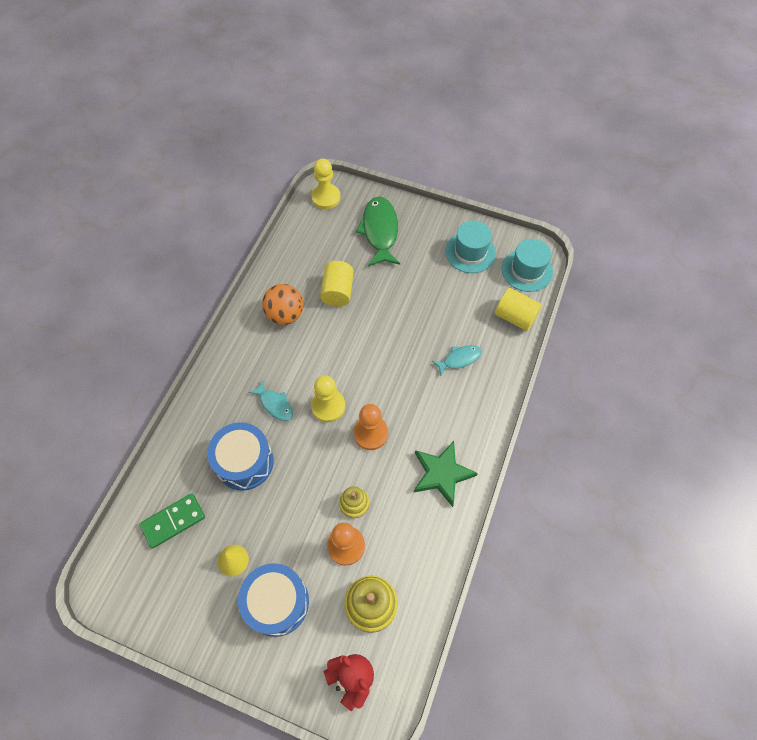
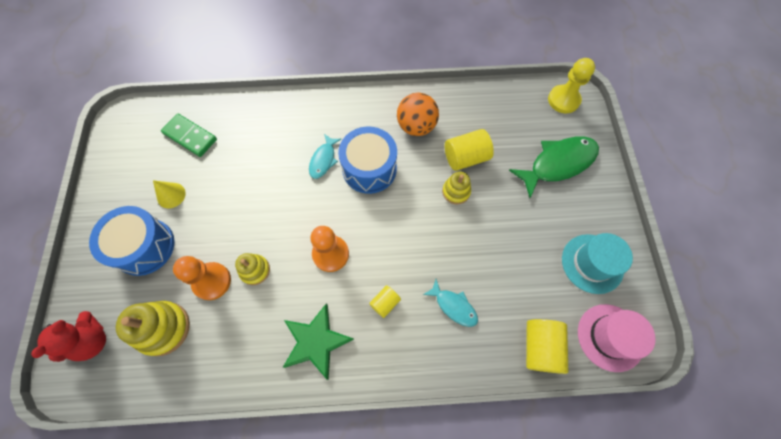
camera: 65 degrees right, 5 degrees up
blue drum [207,422,274,491] -> blue drum moved to [338,127,397,194]
yellow pawn [311,375,346,422] -> none
turquoise hat [502,239,553,292] -> pink hat [578,304,656,372]
none -> yellow cylinder [369,285,401,318]
none -> yellow stacking toy [442,171,471,204]

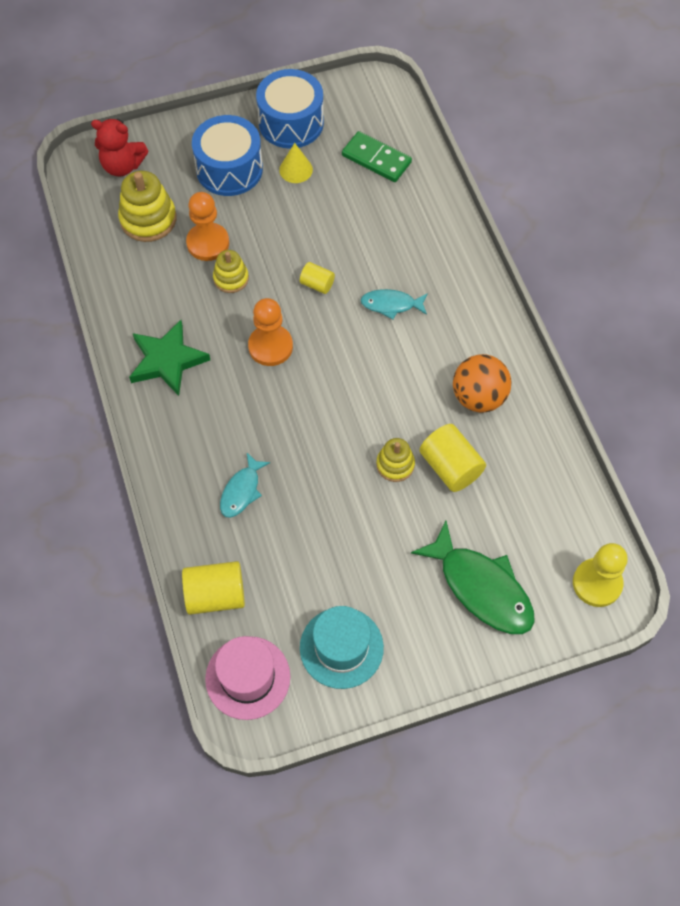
camera: 75 degrees right, 5 degrees down
green domino [161,114,217,157] -> green domino turned 75 degrees counterclockwise [342,131,412,182]
blue drum [338,127,397,194] -> blue drum moved to [256,69,324,149]
yellow cylinder [369,285,401,318] -> yellow cylinder moved to [300,262,335,294]

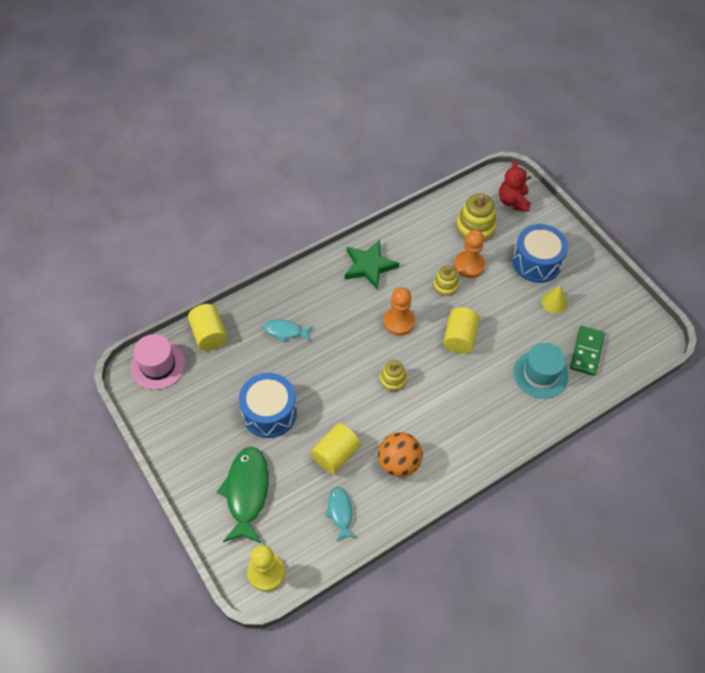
camera: 75 degrees right, 5 degrees down
blue drum [256,69,324,149] -> blue drum moved to [239,373,297,438]
yellow cylinder [300,262,335,294] -> yellow cylinder [443,307,479,354], size x1.75
turquoise hat [300,606,384,689] -> turquoise hat moved to [513,343,568,398]
turquoise fish [361,289,428,320] -> turquoise fish moved to [325,487,357,541]
yellow stacking toy [376,438,415,482] -> yellow stacking toy moved to [380,360,407,392]
green fish [411,521,535,634] -> green fish turned 150 degrees clockwise [217,447,269,543]

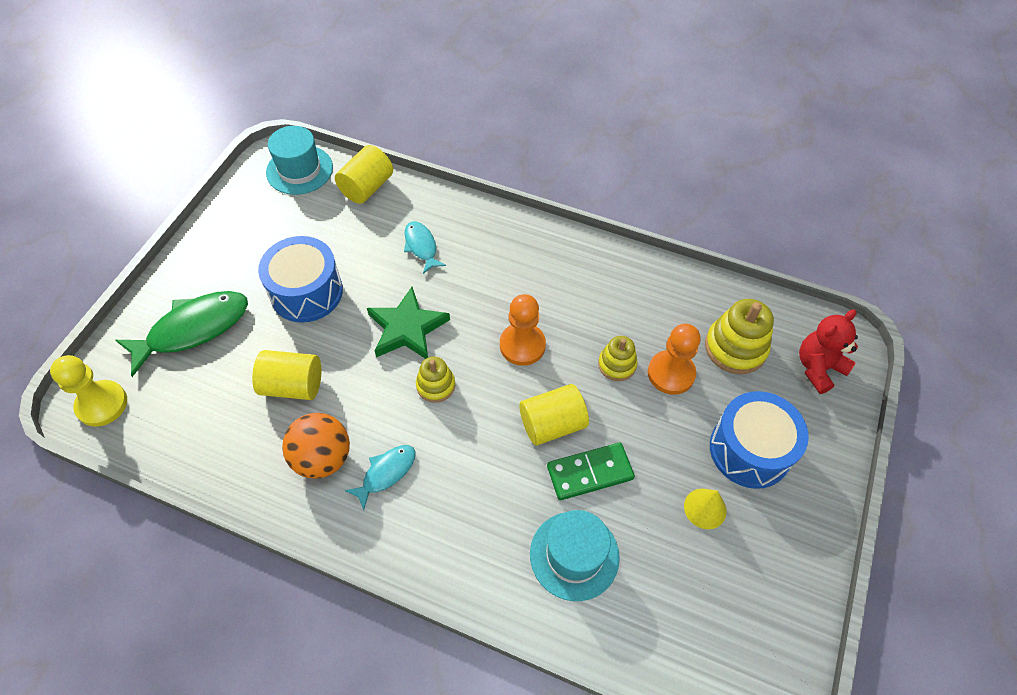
camera: 55 degrees right, 0 degrees up
pink hat [130,334,186,390] -> turquoise hat [266,126,333,195]
turquoise fish [325,487,357,541] -> turquoise fish moved to [344,445,416,510]
green star [345,240,399,289] -> green star moved to [367,287,450,359]
green domino [570,326,605,376] -> green domino moved to [547,443,635,500]

